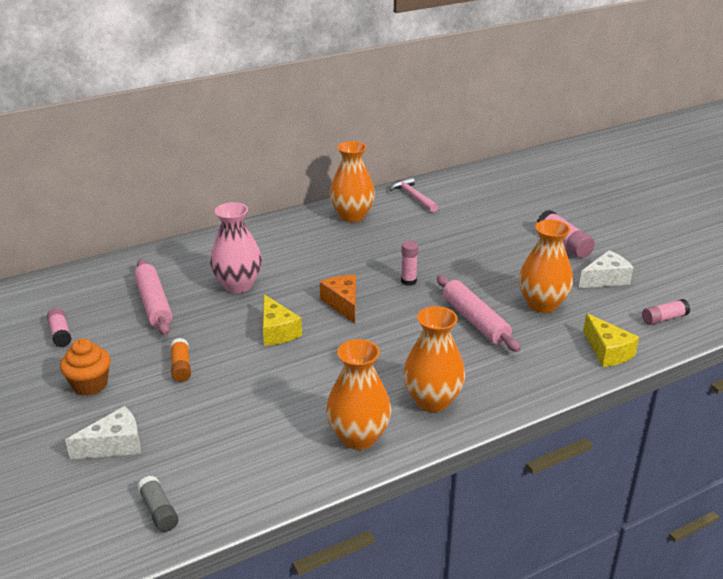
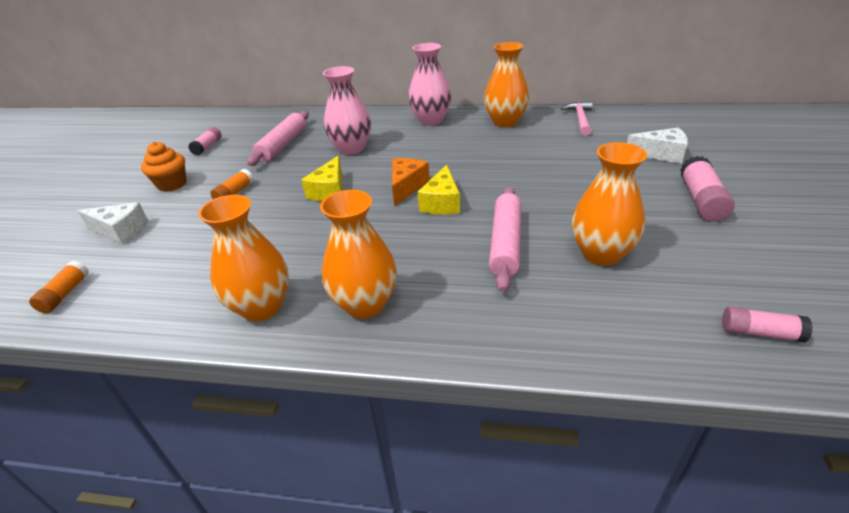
camera: 40 degrees right, 5 degrees up
grey glue stick [137,476,178,532] -> orange glue stick [29,261,89,313]
pink glue stick [401,241,418,286] -> none
white cheese [579,250,634,288] -> white cheese moved to [627,127,688,164]
yellow cheese [583,313,639,367] -> yellow cheese moved to [418,165,460,214]
none -> pink vase [408,43,451,125]

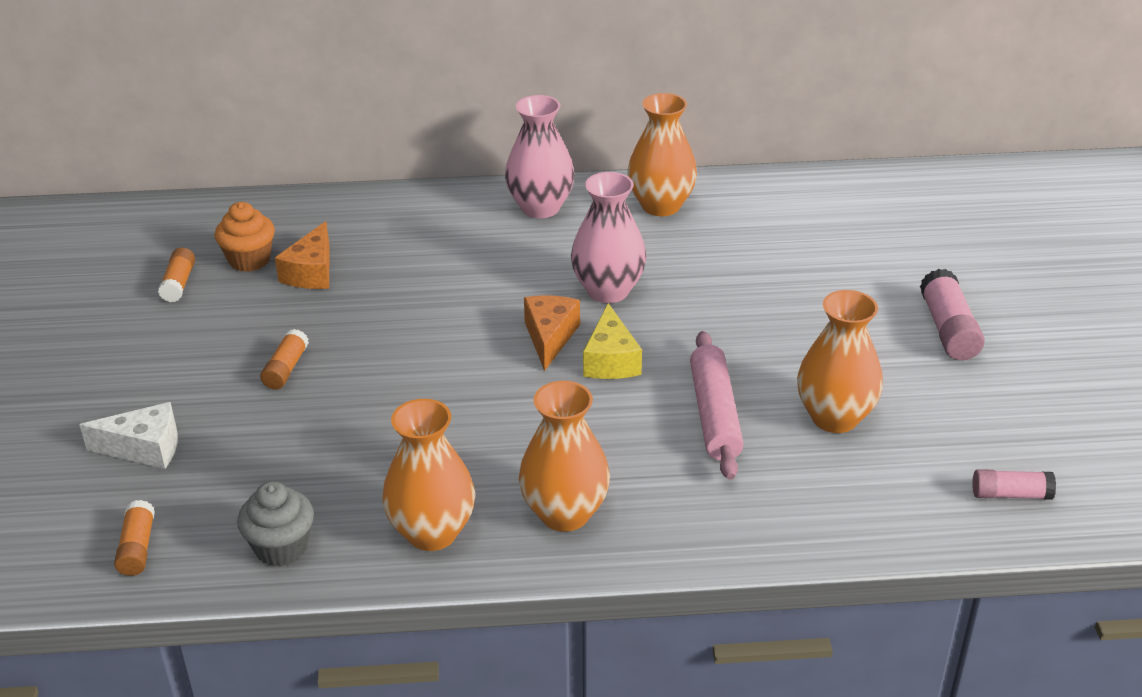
camera: 15 degrees left, 0 degrees up
orange cupcake [141,142,186,192] -> orange cupcake moved to [215,202,275,272]
pink glue stick [188,127,222,156] -> orange glue stick [158,248,195,302]
pink rolling pin [247,111,309,166] -> orange cheese [275,221,329,289]
yellow cheese [302,156,342,201] -> none
pink vase [323,66,371,155] -> pink vase moved to [571,172,647,303]
pink hammer [561,101,593,136] -> none
white cheese [627,127,688,164] -> none
none -> grey cupcake [237,481,314,567]

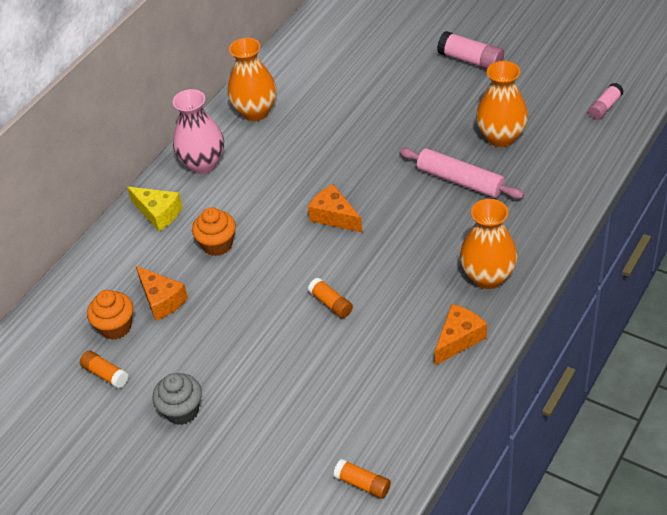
camera: 50 degrees left, 10 degrees up
white cheese [80,402,178,469] -> none
grey cupcake [237,481,314,567] -> grey cupcake moved to [153,373,202,425]
orange glue stick [260,329,309,390] -> orange glue stick moved to [308,278,353,318]
orange vase [382,399,475,551] -> orange cheese [434,304,487,365]
pink vase [571,172,647,303] -> none
yellow cheese [583,303,642,379] -> yellow cheese moved to [127,187,182,231]
none -> orange cupcake [192,207,236,256]

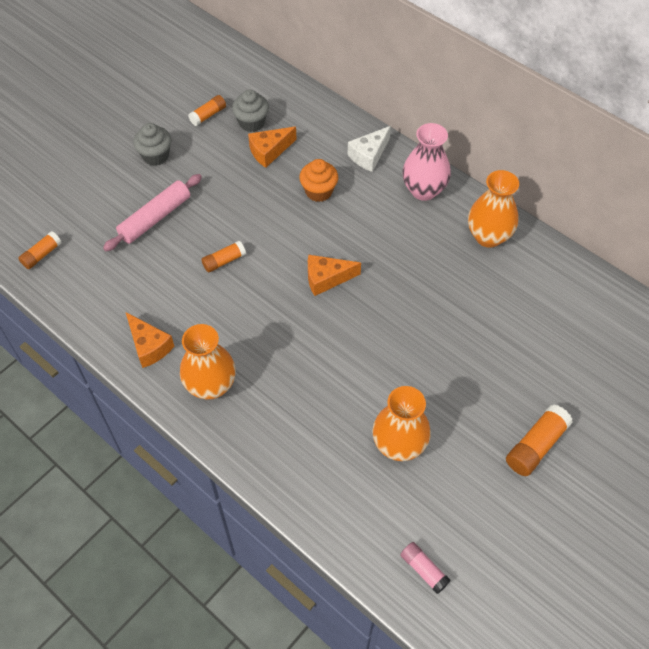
camera: 95 degrees right, 10 degrees up
orange cupcake [87,290,133,340] -> grey cupcake [232,90,269,132]
yellow cheese [127,187,182,231] -> white cheese [348,126,391,172]
orange cheese [308,184,363,233] -> orange cheese turned 150 degrees counterclockwise [308,255,361,296]
pink rolling pin [399,148,524,199] -> pink rolling pin moved to [103,174,202,251]
pink glue stick [437,31,504,69] -> orange glue stick [506,404,573,476]

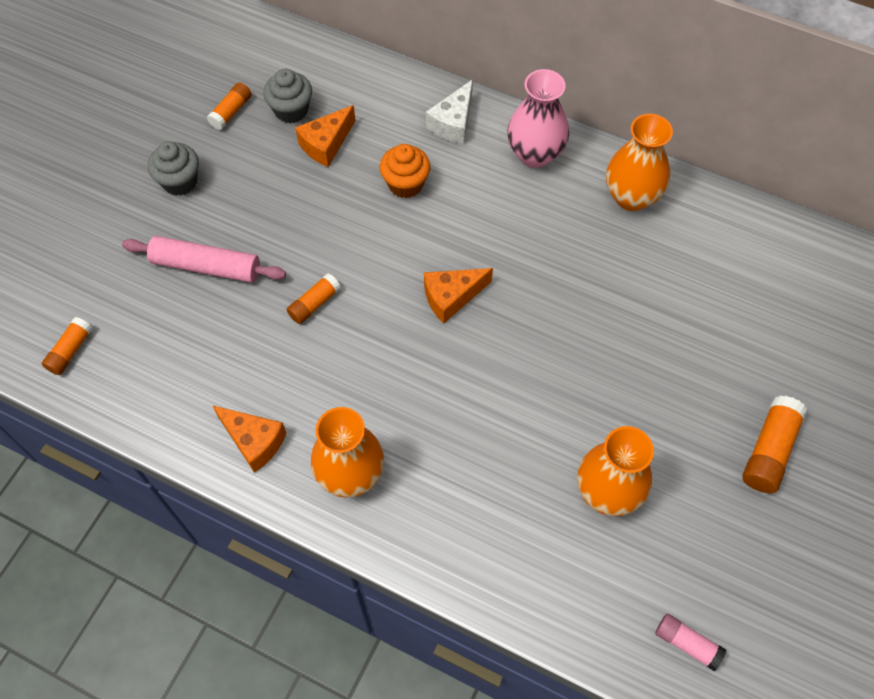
camera: 15 degrees left, 5 degrees up
pink rolling pin [103,174,202,251] -> pink rolling pin turned 75 degrees clockwise [122,236,286,283]

